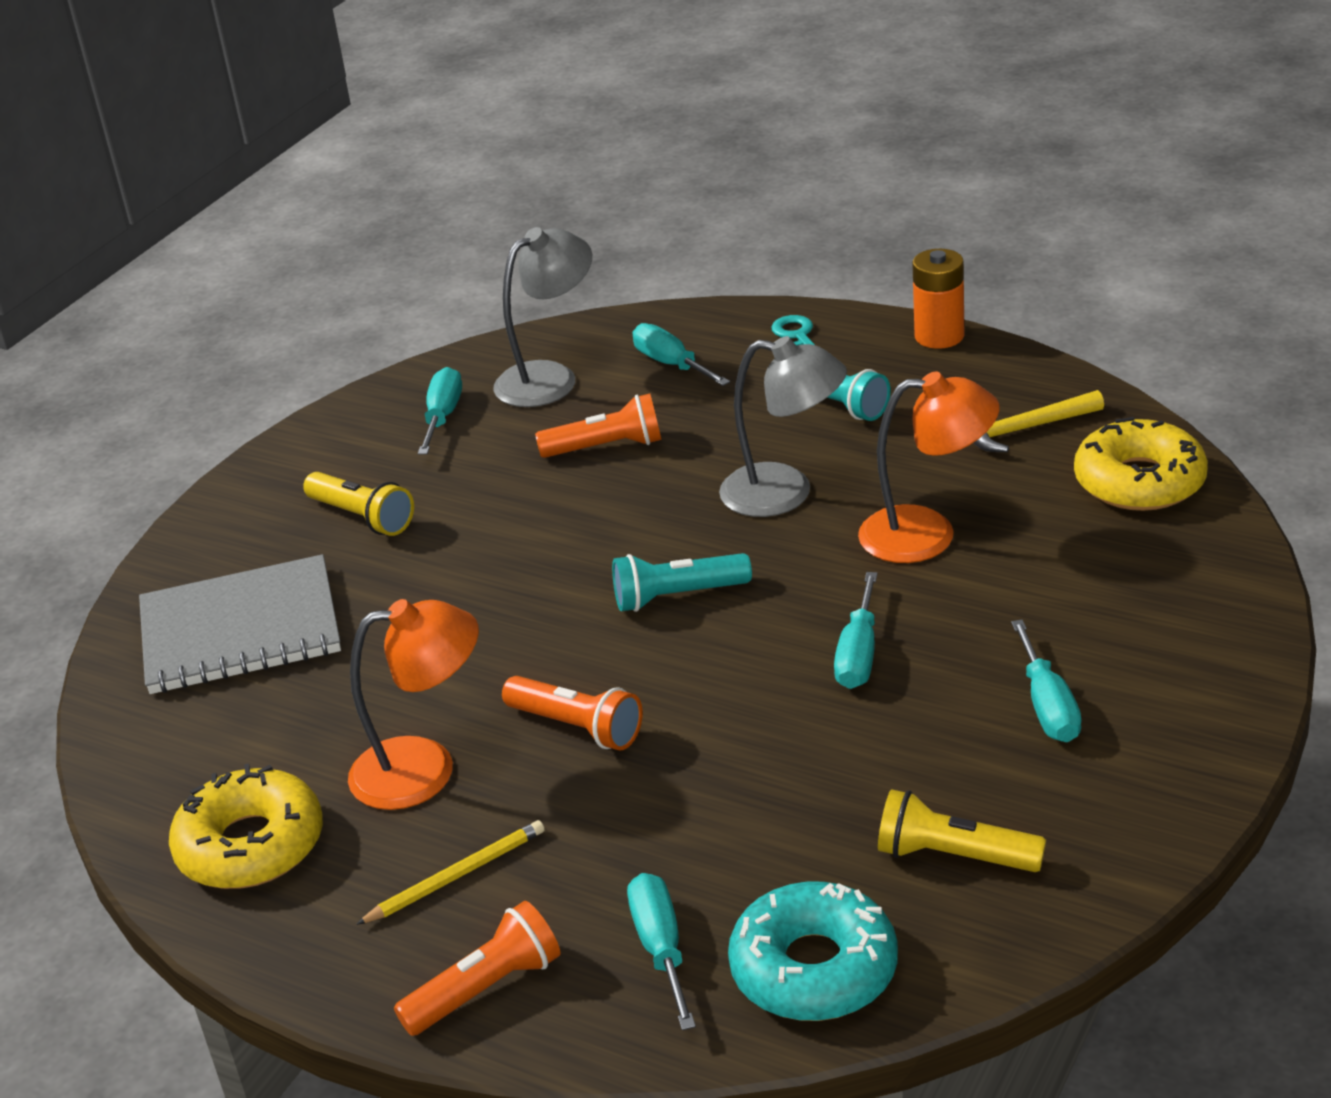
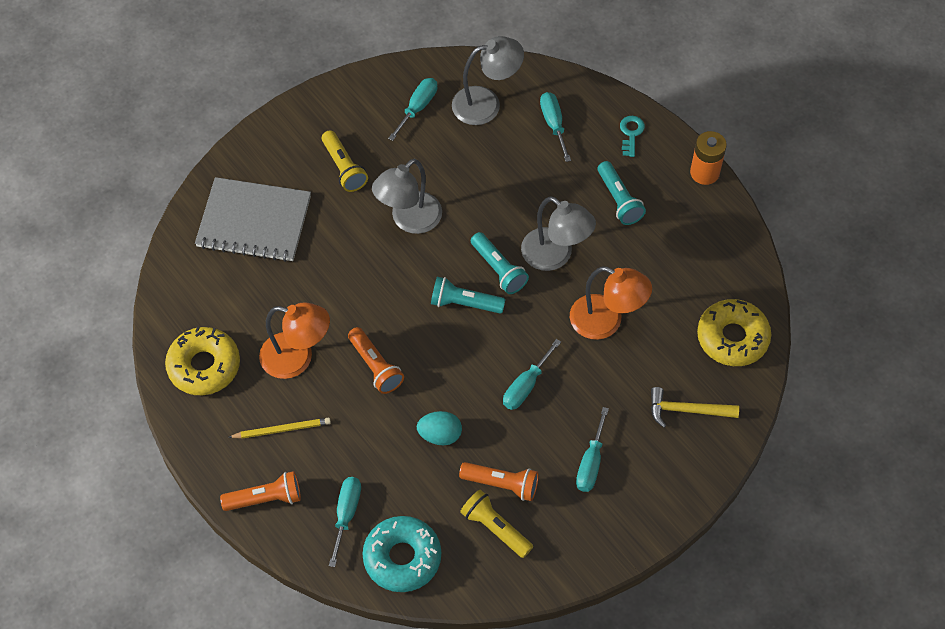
camera: 20 degrees right, 25 degrees up
orange flashlight [535,394,661,458] -> orange flashlight moved to [459,462,539,501]
yellow hammer [973,390,1104,452] -> yellow hammer moved to [651,387,739,428]
none -> grey lamp [372,159,442,234]
none -> turquoise egg [417,411,462,445]
none -> turquoise flashlight [471,232,529,294]

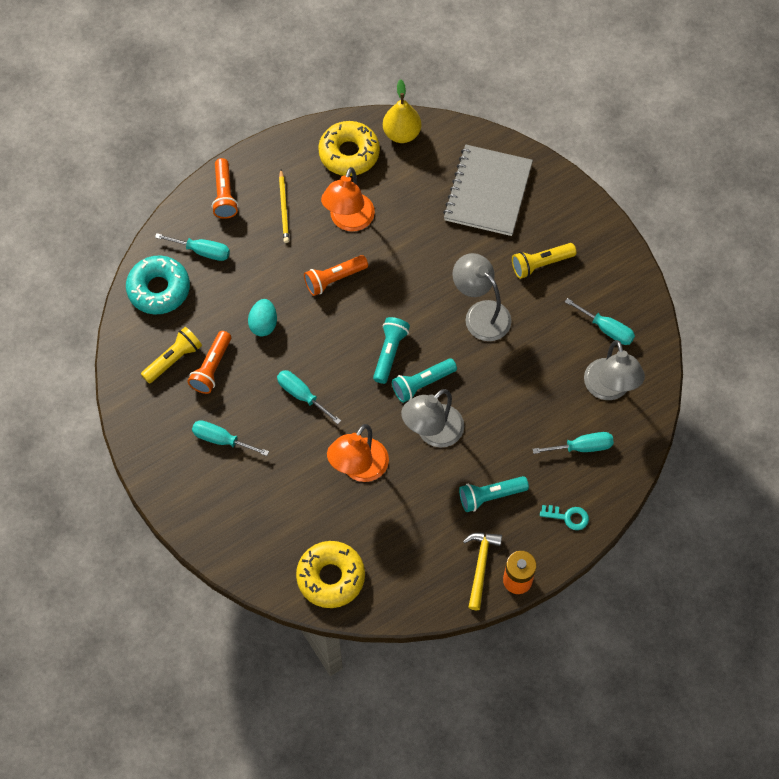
camera: 95 degrees right, 5 degrees up
yellow hammer [651,387,739,428] -> yellow hammer moved to [463,533,502,610]
none -> yellow pear [383,79,421,143]

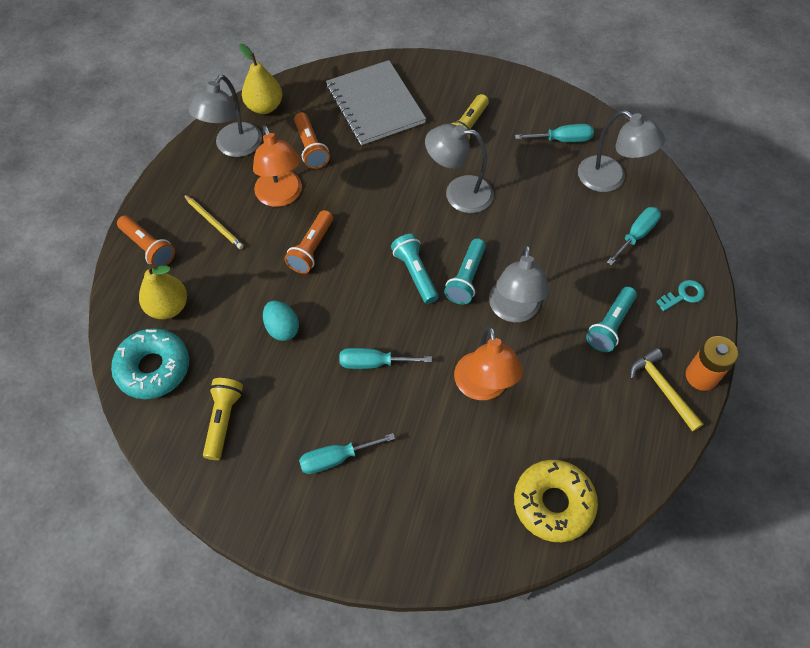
camera: 40 degrees left, 5 degrees down
turquoise screwdriver [155,233,230,261] -> yellow pear [139,264,187,319]
orange flashlight [187,331,231,394] -> orange flashlight moved to [294,112,330,169]
yellow donut [318,121,380,176] -> grey lamp [189,75,262,157]

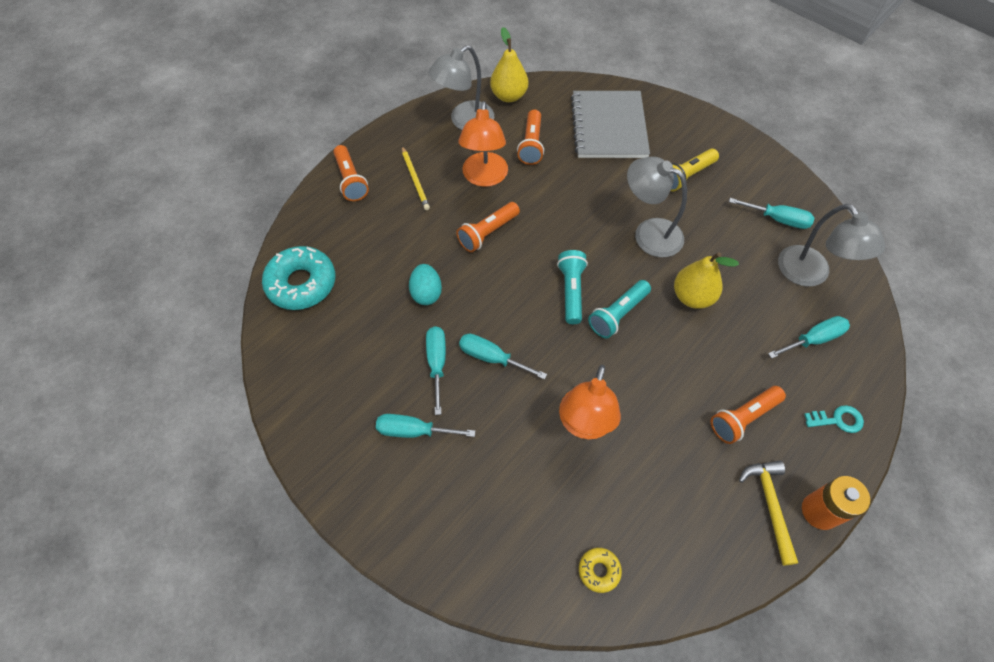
camera: 25 degrees right, 0 degrees up
yellow pear [139,264,187,319] -> yellow pear moved to [674,252,739,309]
yellow flashlight [203,378,243,460] -> none
grey lamp [489,245,550,322] -> none
yellow donut [514,460,598,542] -> yellow donut [579,548,622,593], size x0.48
turquoise flashlight [586,287,637,352] -> orange flashlight [711,386,786,444]
none -> turquoise screwdriver [426,327,446,415]

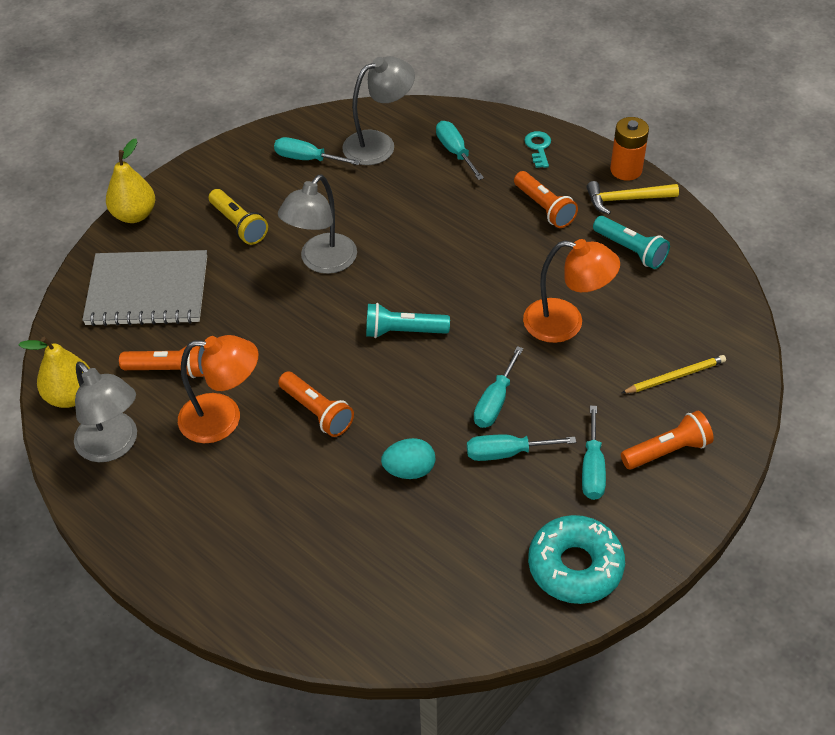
camera: 90 degrees left, 10 degrees down
turquoise donut [262,246,335,310] -> turquoise donut moved to [528,515,625,604]
orange flashlight [333,145,369,201] -> orange flashlight moved to [621,411,714,469]
yellow pencil [402,146,430,210] -> yellow pencil moved to [622,355,726,393]
yellow donut [579,548,622,593] -> none
turquoise flashlight [588,280,651,338] -> turquoise flashlight moved to [593,216,670,269]
yellow pear [674,252,739,309] -> yellow pear moved to [106,139,155,223]
turquoise screwdriver [729,198,815,229] -> turquoise screwdriver turned 90 degrees counterclockwise [274,137,360,165]

